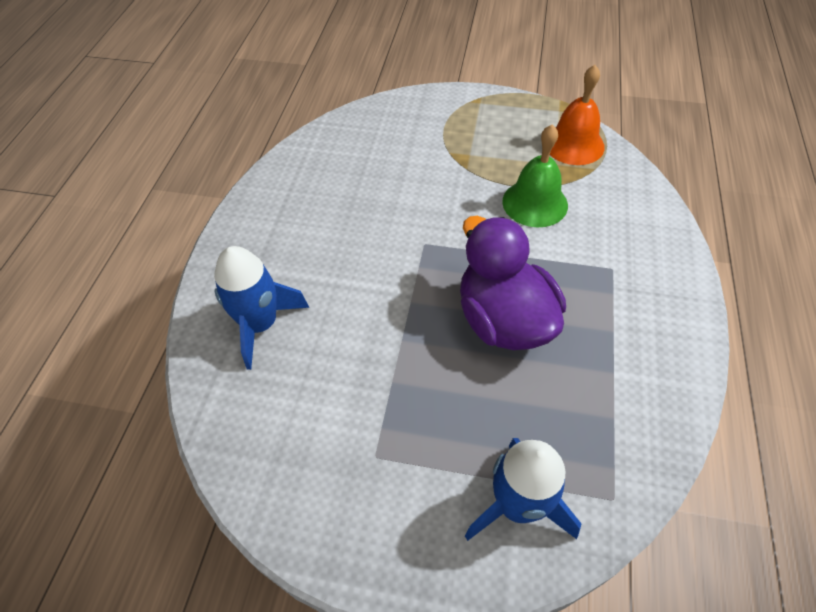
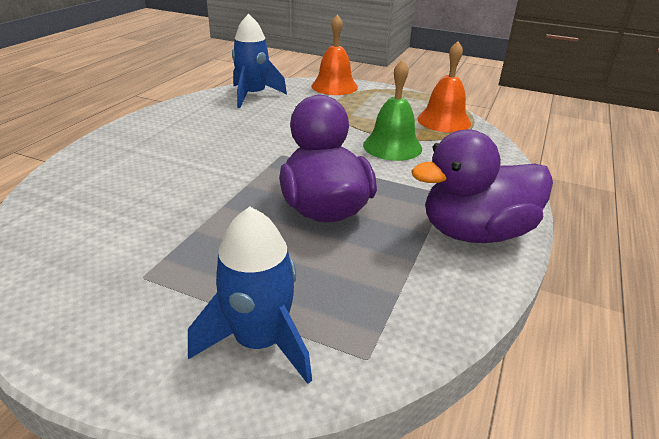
camera: 10 degrees right, 20 degrees down
blue rocket [214,246,309,370] -> blue rocket moved to [232,14,287,108]
none -> orange bell [312,14,358,95]
none -> purple duck [411,129,553,243]

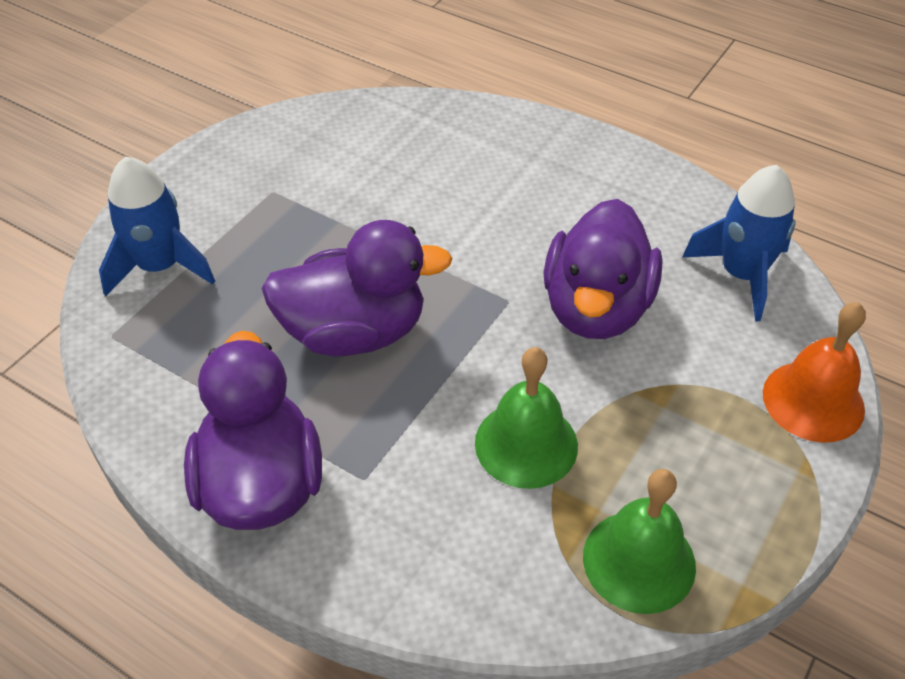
camera: 100 degrees right, 15 degrees up
orange bell [417,41,471,133] -> green bell [583,469,696,614]
none -> purple duck [543,199,663,339]

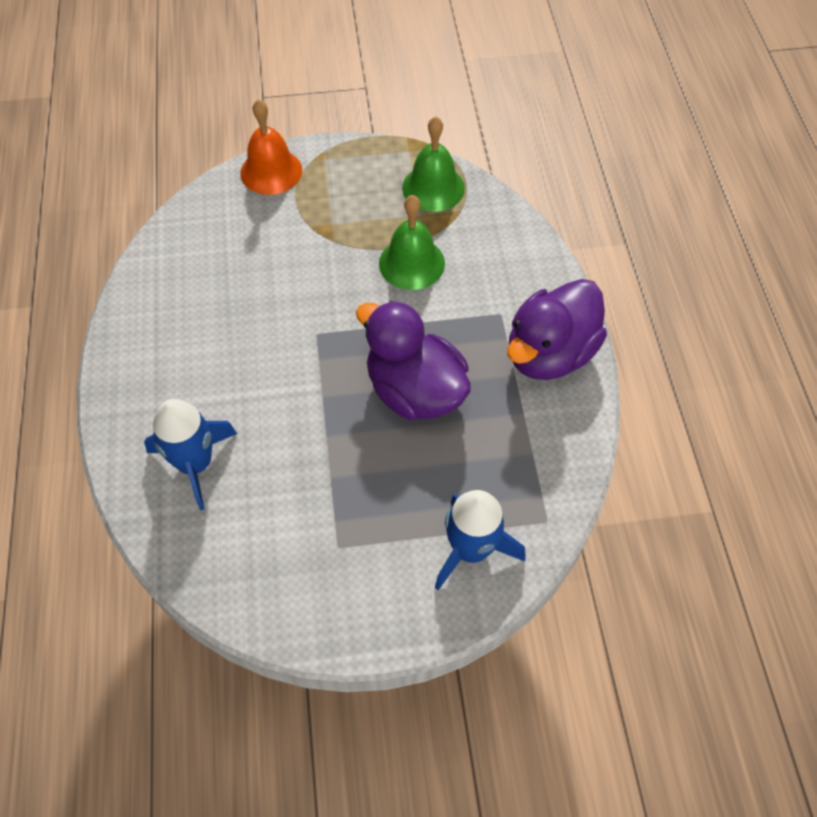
camera: 130 degrees left, 10 degrees up
purple duck [543,199,663,339] -> none
blue rocket [682,165,796,322] -> blue rocket moved to [144,399,237,510]

